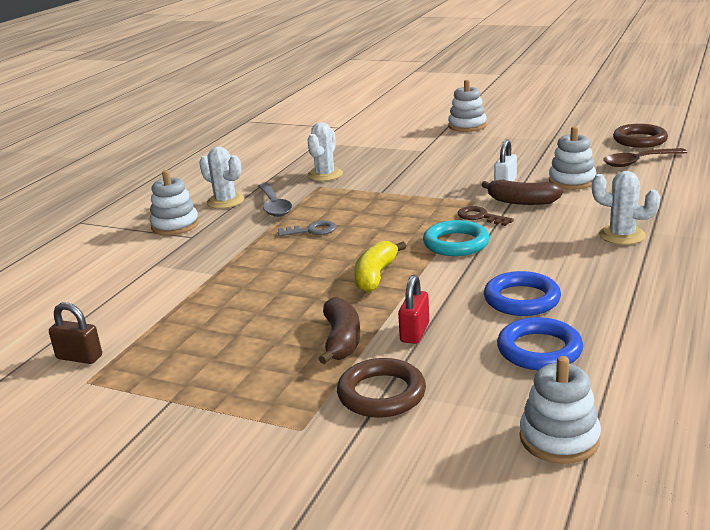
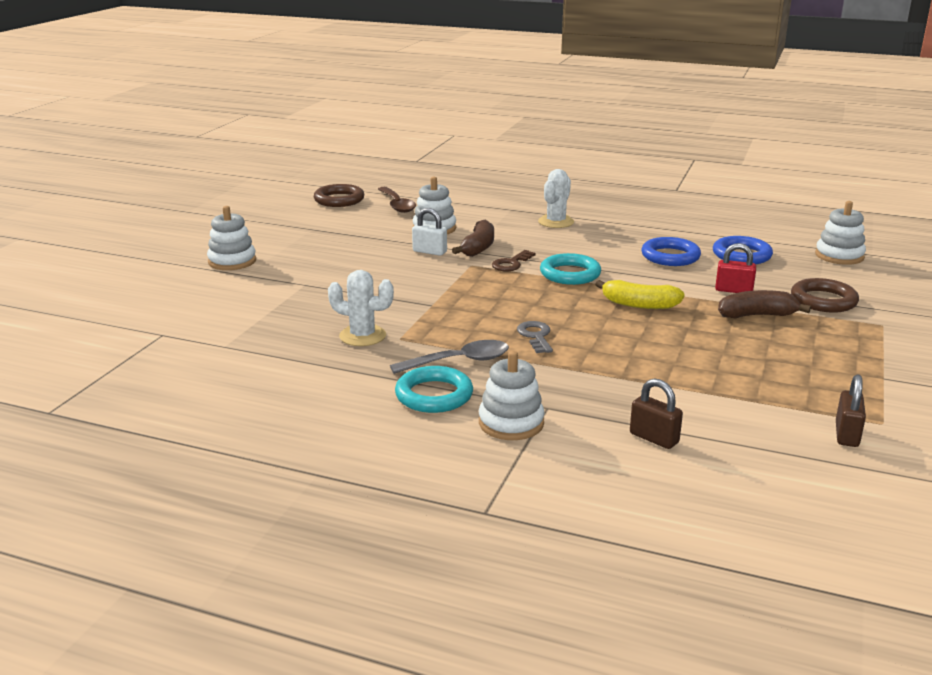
camera: 95 degrees left, 0 degrees up
white cactus [199,147,244,209] -> turquoise ring [395,366,473,413]
none -> brown padlock [630,378,683,449]

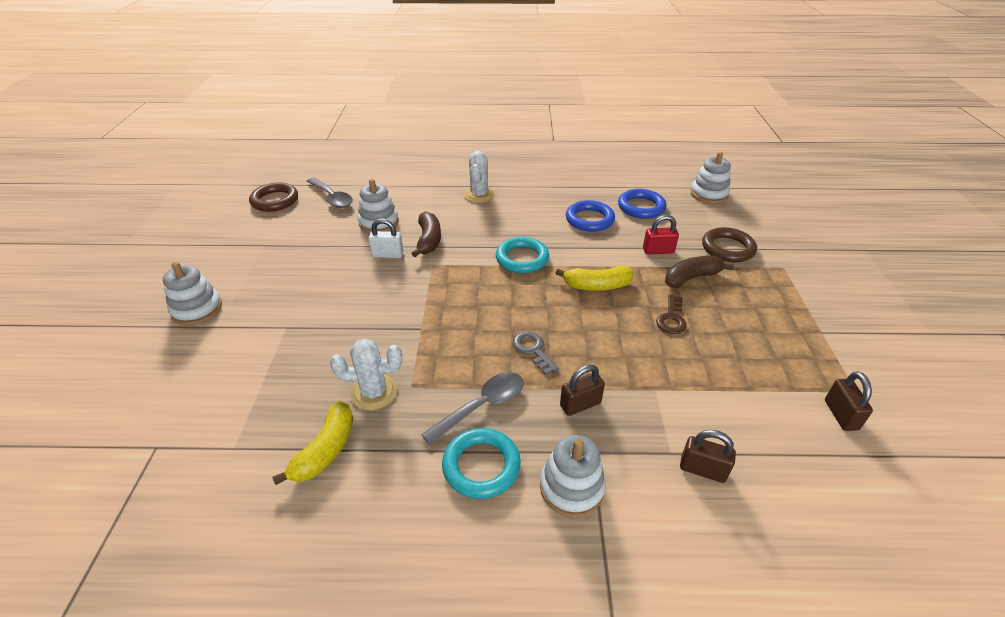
camera: 20 degrees left, 15 degrees up
brown spoon [378,187,416,213] -> grey spoon [307,178,353,208]
brown key [492,250,536,271] -> brown key moved to [656,295,687,334]
none -> yellow banana [272,401,353,485]
none -> brown padlock [560,364,605,416]

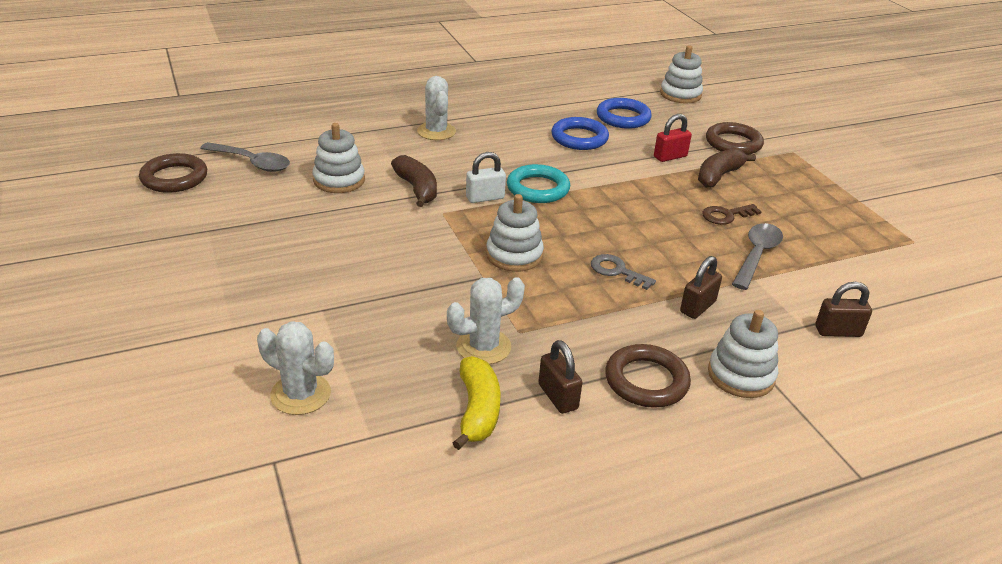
camera: 25 degrees left, 5 degrees down
white stacking toy [163,262,222,325] -> white stacking toy moved to [486,194,544,272]
white padlock [368,219,404,258] -> white padlock moved to [466,152,506,203]
grey spoon [421,372,524,445] -> grey spoon moved to [732,223,783,290]
turquoise ring [442,428,521,499] -> brown ring [605,344,691,408]
yellow banana [556,266,633,291] -> none
brown key [656,295,687,334] -> brown key turned 75 degrees clockwise [702,204,762,225]
brown padlock [825,371,873,431] -> brown padlock moved to [538,340,582,414]
none -> white cactus [257,321,334,415]

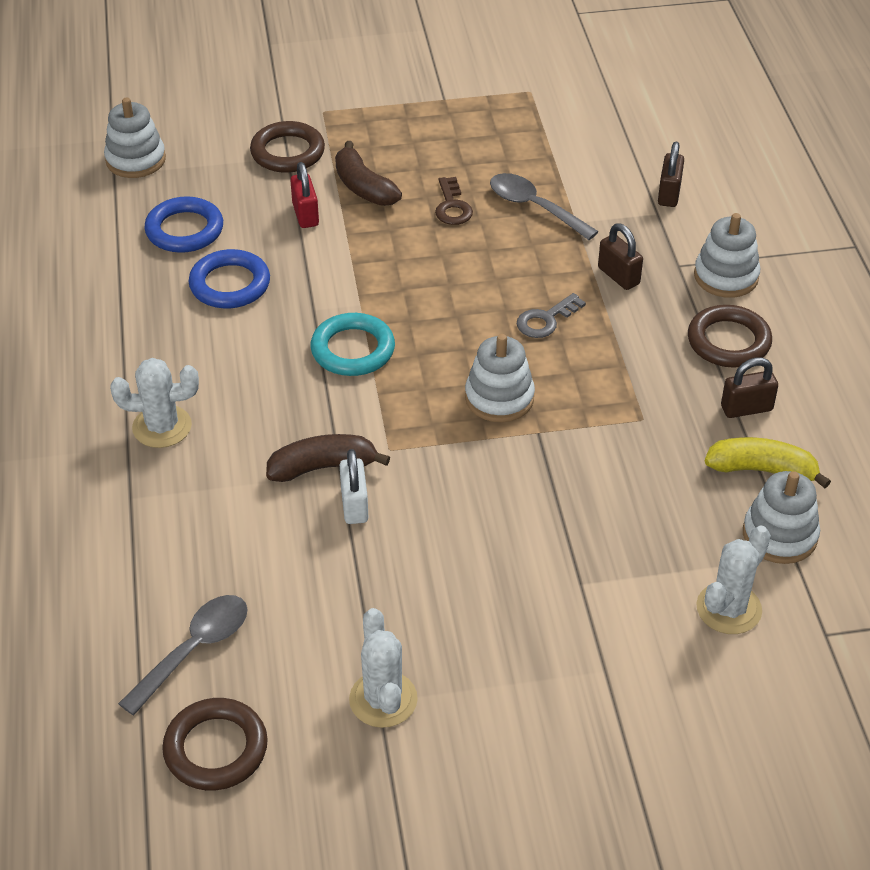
camera: 75 degrees left, 10 degrees up
white stacking toy [313,123,365,193] -> white stacking toy moved to [743,471,820,564]
white cactus [447,277,525,364] -> white cactus moved to [349,608,418,728]
white padlock [466,152,506,203] -> white padlock moved to [340,449,368,524]

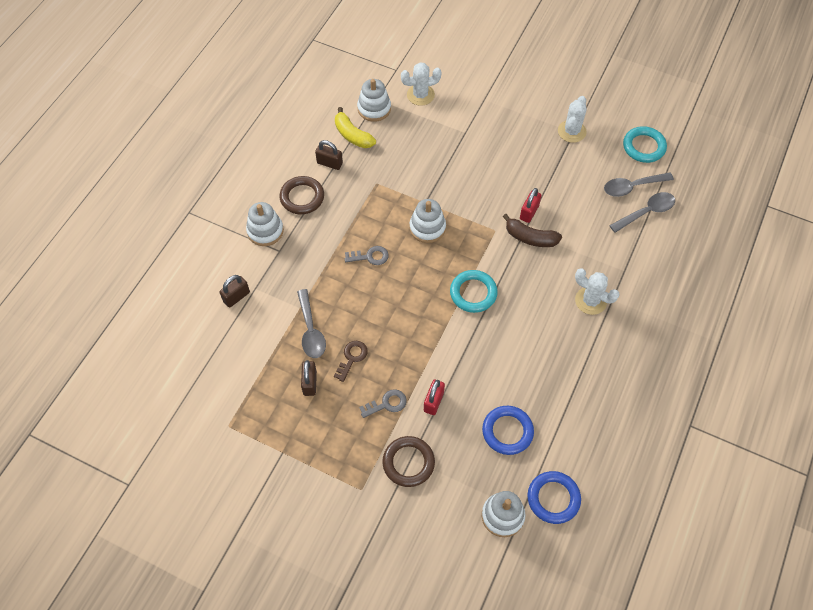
camera: 145 degrees left, 15 degrees up
brown ring [162,698,268,790] -> turquoise ring [623,126,667,163]
blue ring [189,249,270,308] -> blue ring moved to [527,471,581,524]
brown banana [335,141,402,206] -> grey key [359,389,407,418]
white padlock [340,449,368,524] -> red padlock [520,188,542,223]
brown padlock [598,223,643,290] -> brown padlock moved to [301,360,317,396]
none -> grey spoon [609,192,675,233]

